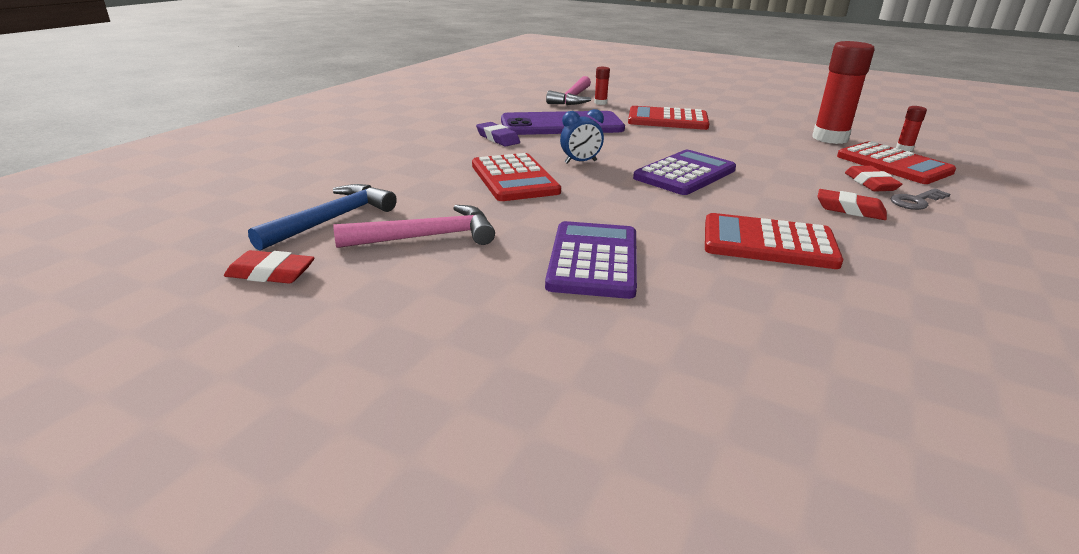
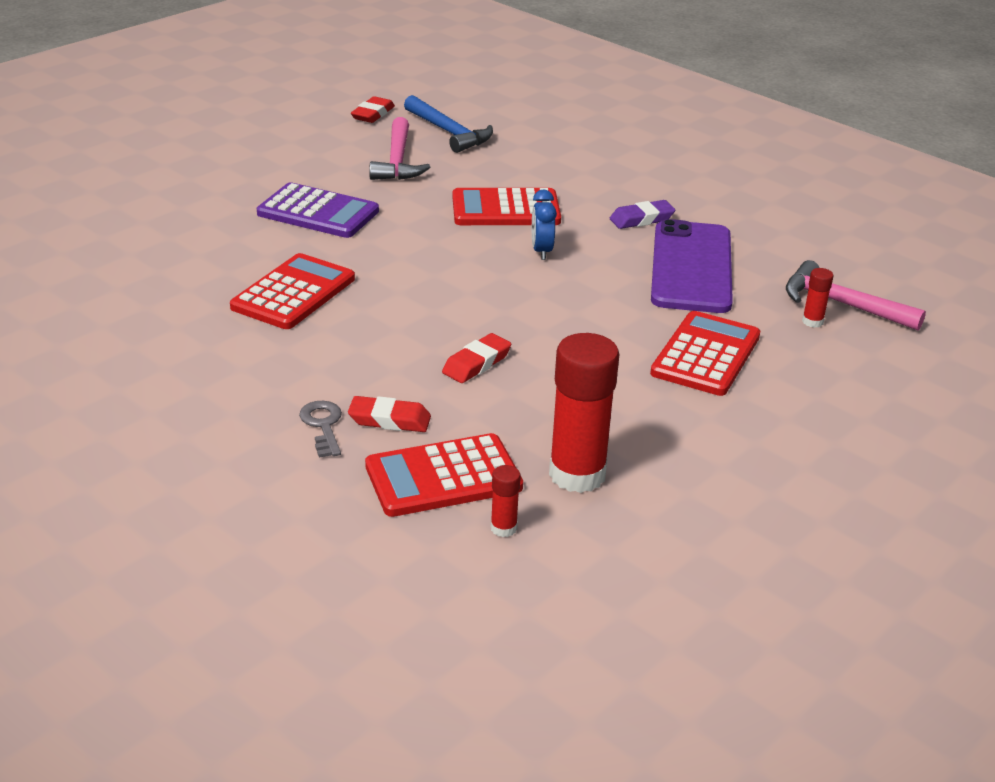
camera: 105 degrees right, 5 degrees up
purple calculator [633,150,736,195] -> none
red eraser [817,189,887,220] -> red eraser moved to [442,333,511,383]

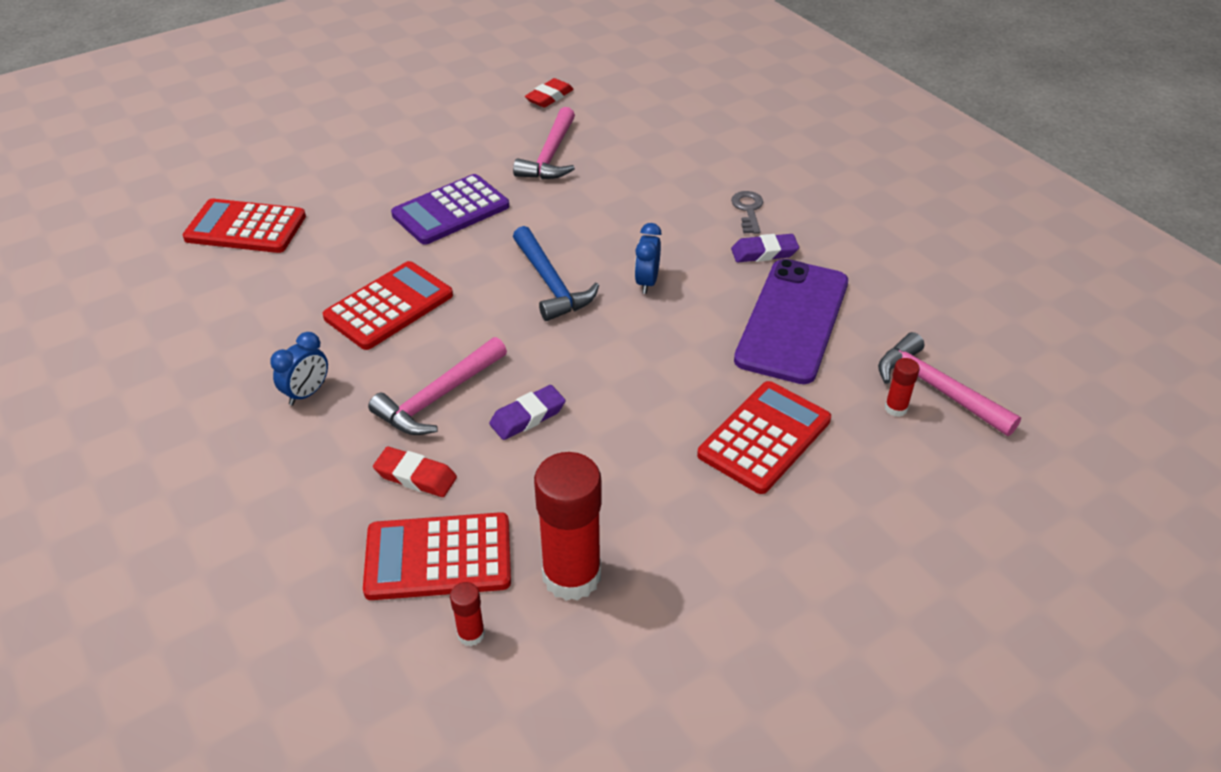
camera: 15 degrees right, 10 degrees up
purple calculator [257,182,379,238] -> purple calculator turned 105 degrees clockwise [391,174,509,245]
grey key [299,401,342,458] -> grey key moved to [731,191,763,234]
blue hammer [404,95,493,153] -> blue hammer moved to [513,226,599,321]
red eraser [442,333,511,383] -> purple eraser [489,385,565,440]
red calculator [452,188,561,225] -> red calculator moved to [182,199,306,253]
none -> blue clock [270,332,328,406]
none -> pink hammer [368,337,507,435]

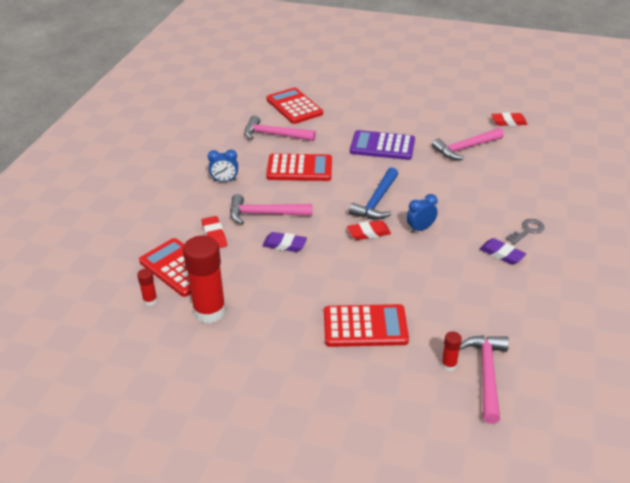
camera: 50 degrees right, 5 degrees down
purple phone [734,259,848,384] -> none
none -> pink hammer [244,115,316,141]
none -> red eraser [347,220,391,240]

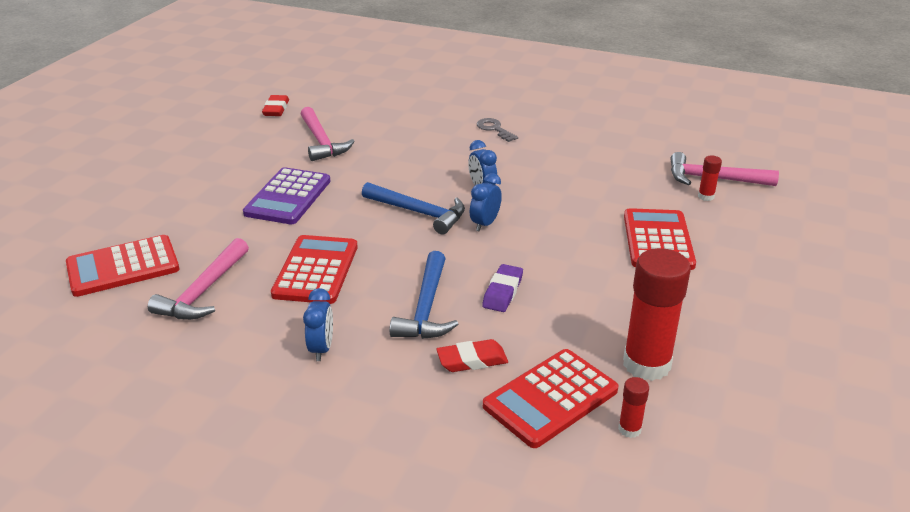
camera: 85 degrees left, 5 degrees down
pink hammer [230,194,312,224] -> blue hammer [390,251,458,339]
red eraser [347,220,391,240] -> blue clock [470,173,502,231]
purple eraser [479,238,526,265] -> none

